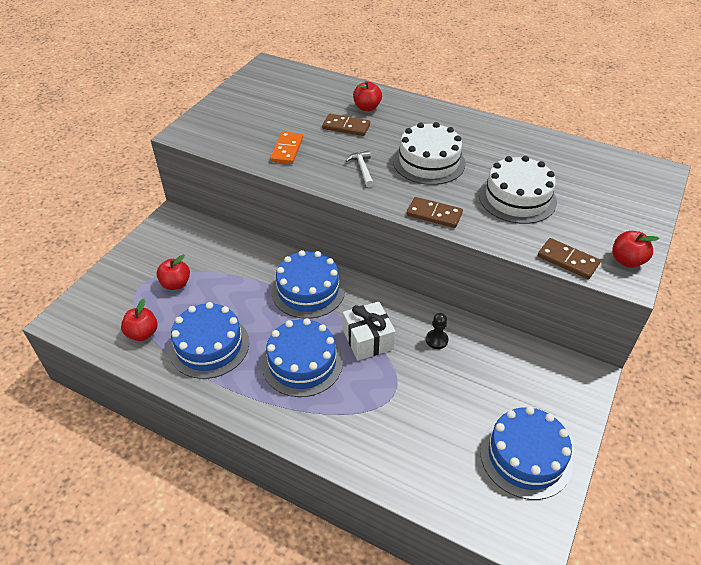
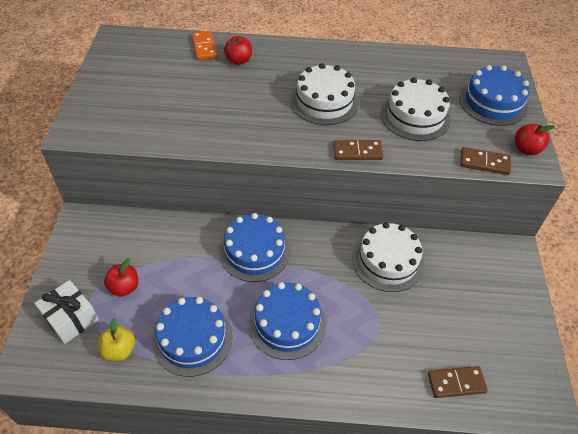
camera: 25 degrees left, 5 degrees up
red apple [121,299,158,341] -> yellow apple [98,318,135,361]
orange domino [270,132,303,164] -> orange domino moved to [192,31,218,60]
brown domino [322,114,370,136] -> brown domino moved to [428,366,488,398]
white gift [343,301,396,361] -> white gift moved to [34,280,99,344]
white hammer [345,151,374,187] -> none
black pawn [426,313,449,349] -> white cake [353,222,424,292]
blue cake [480,406,573,500] -> blue cake moved to [459,65,530,126]

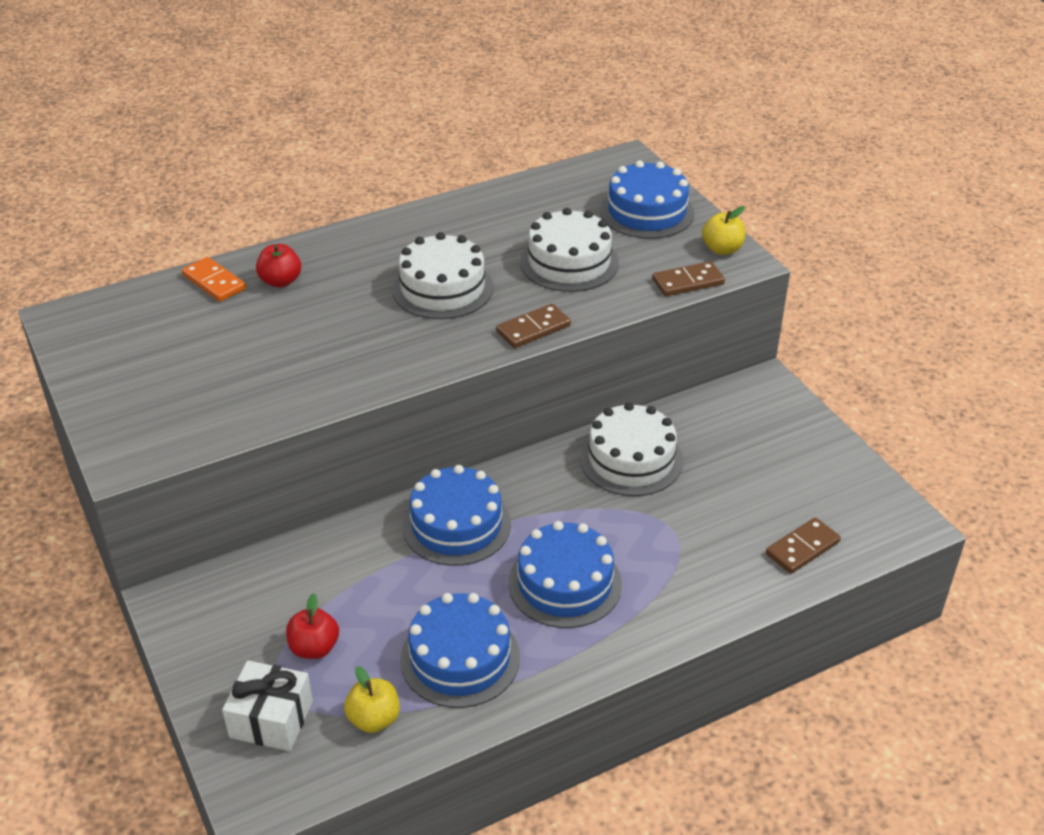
camera: 30 degrees left, 10 degrees down
red apple [515,124,555,155] -> yellow apple [702,206,745,255]

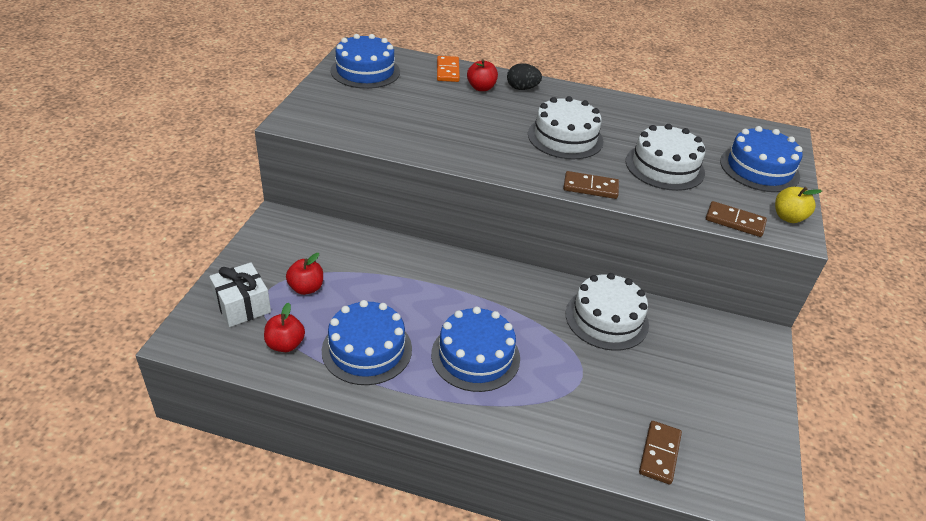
camera: 40 degrees right, 0 degrees up
yellow apple [344,666,400,733] -> red apple [264,303,305,352]
blue cake [402,465,511,566] -> blue cake moved to [331,34,400,89]
brown domino [766,517,841,574] -> brown domino turned 75 degrees counterclockwise [639,421,682,484]
none -> black egg [507,63,542,90]

